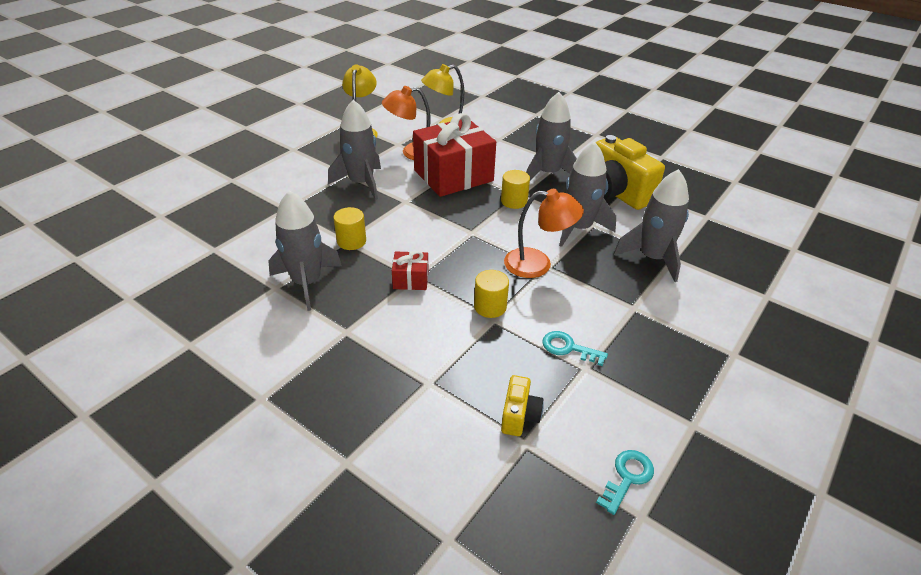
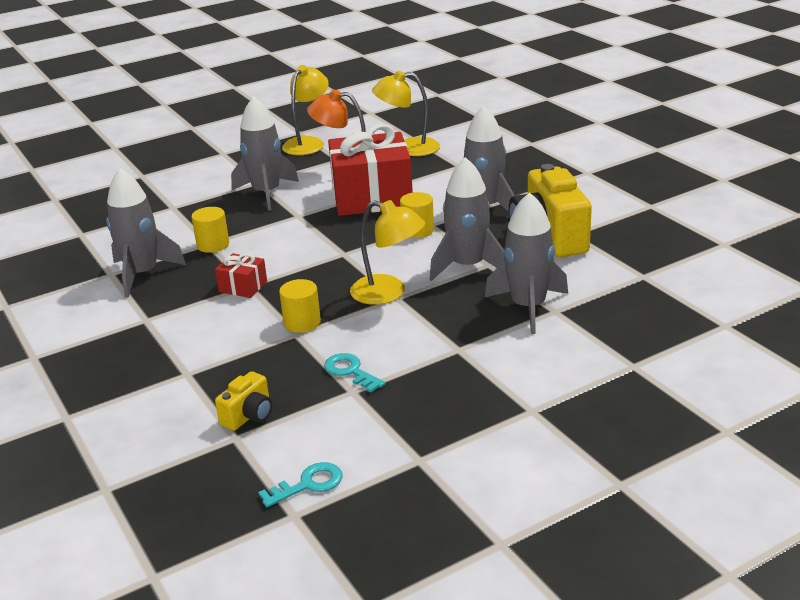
camera: 25 degrees right, 10 degrees down
orange lamp [504,189,584,278] -> yellow lamp [350,200,425,305]

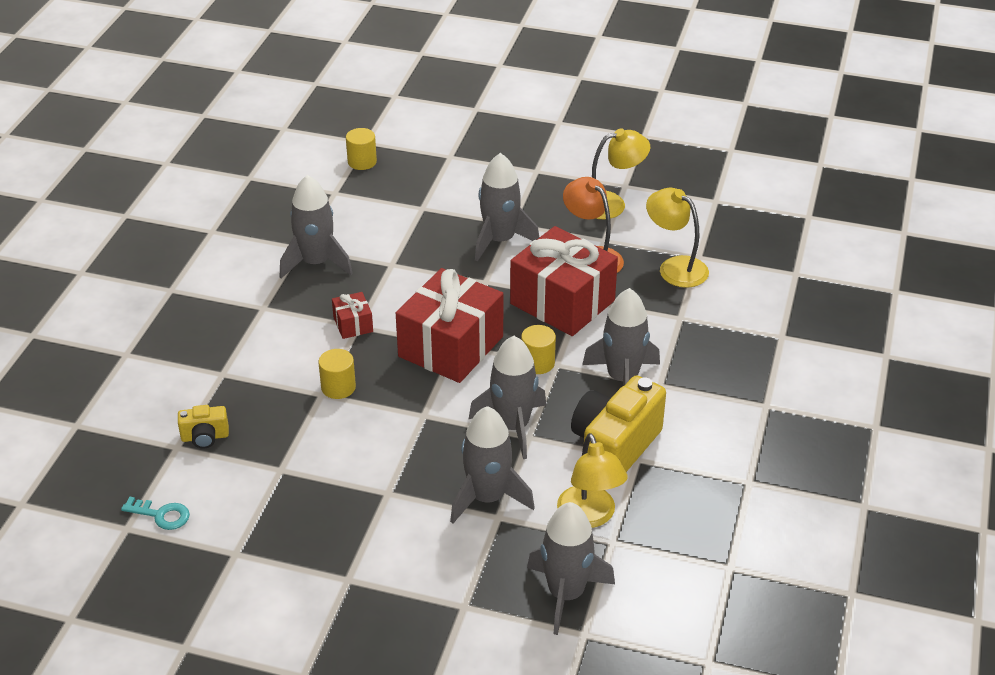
camera: 45 degrees right, 10 degrees up
yellow cylinder [191,207,229,253] -> yellow cylinder moved to [346,128,377,170]
turquoise key [324,353,385,393] -> none
yellow lamp [350,200,425,305] -> yellow lamp moved to [557,433,628,528]
none -> red gift [396,268,503,383]
none -> grey rocket [527,502,615,635]

